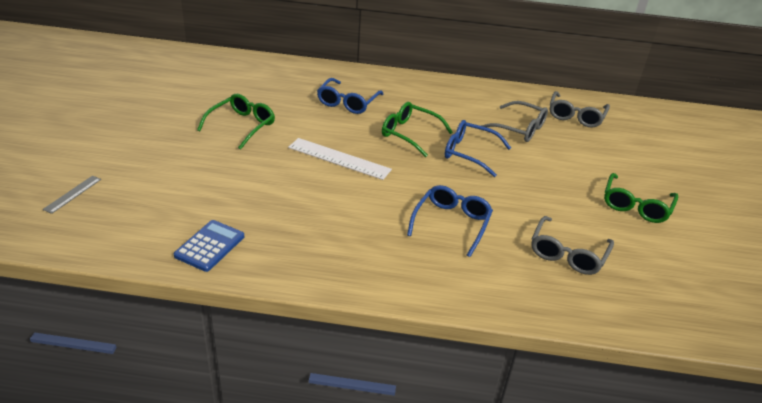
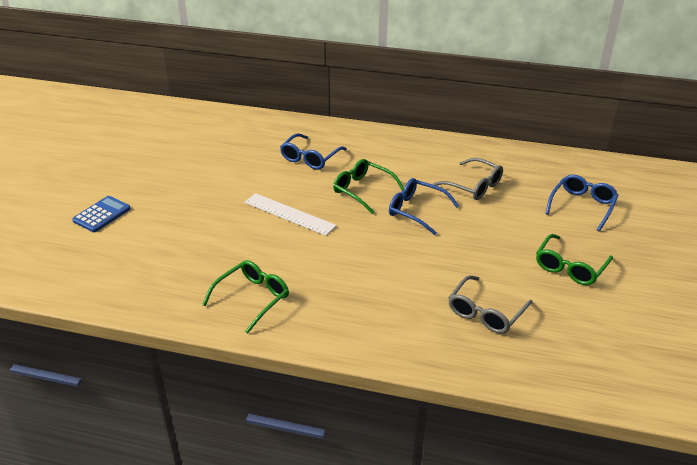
camera: 10 degrees right, 0 degrees up
grey ruler [43,176,101,214] -> none
blue calculator [174,220,244,272] -> blue calculator moved to [72,196,131,232]
green glasses [197,94,275,150] -> green glasses moved to [202,260,289,334]
blue glasses [407,185,493,257] -> blue glasses moved to [545,174,619,231]
grey glasses [550,91,610,128] -> none

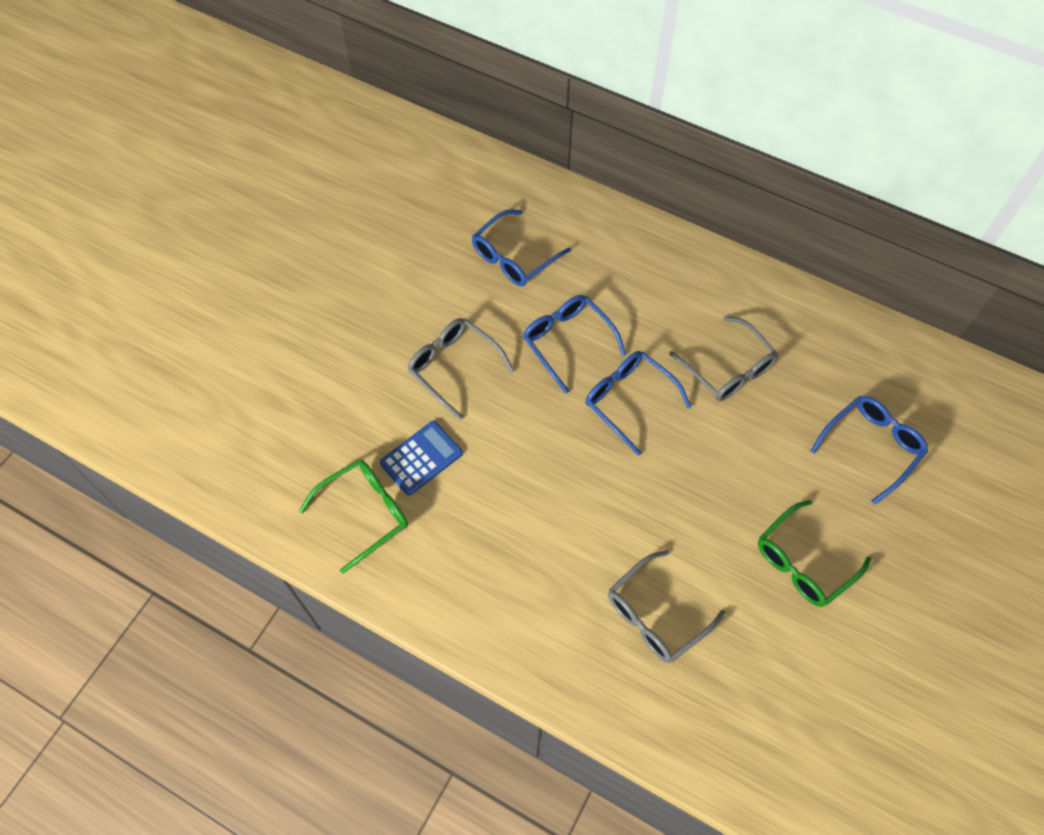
camera: 15 degrees right, 25 degrees up
blue calculator [72,196,131,232] -> blue calculator moved to [380,421,462,496]
white ruler [244,193,337,236] -> grey glasses [407,318,514,420]
green glasses [333,159,404,214] -> blue glasses [523,295,626,394]

